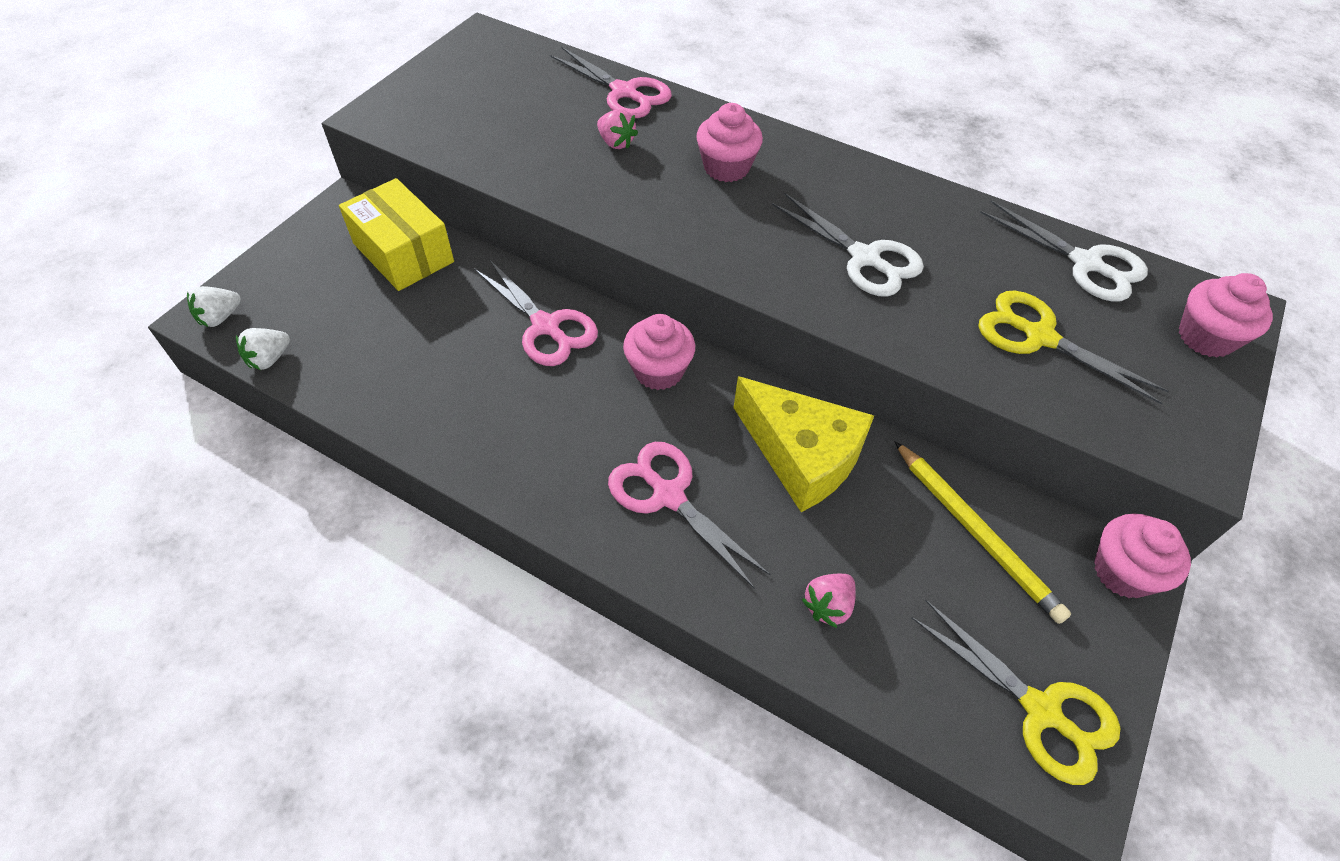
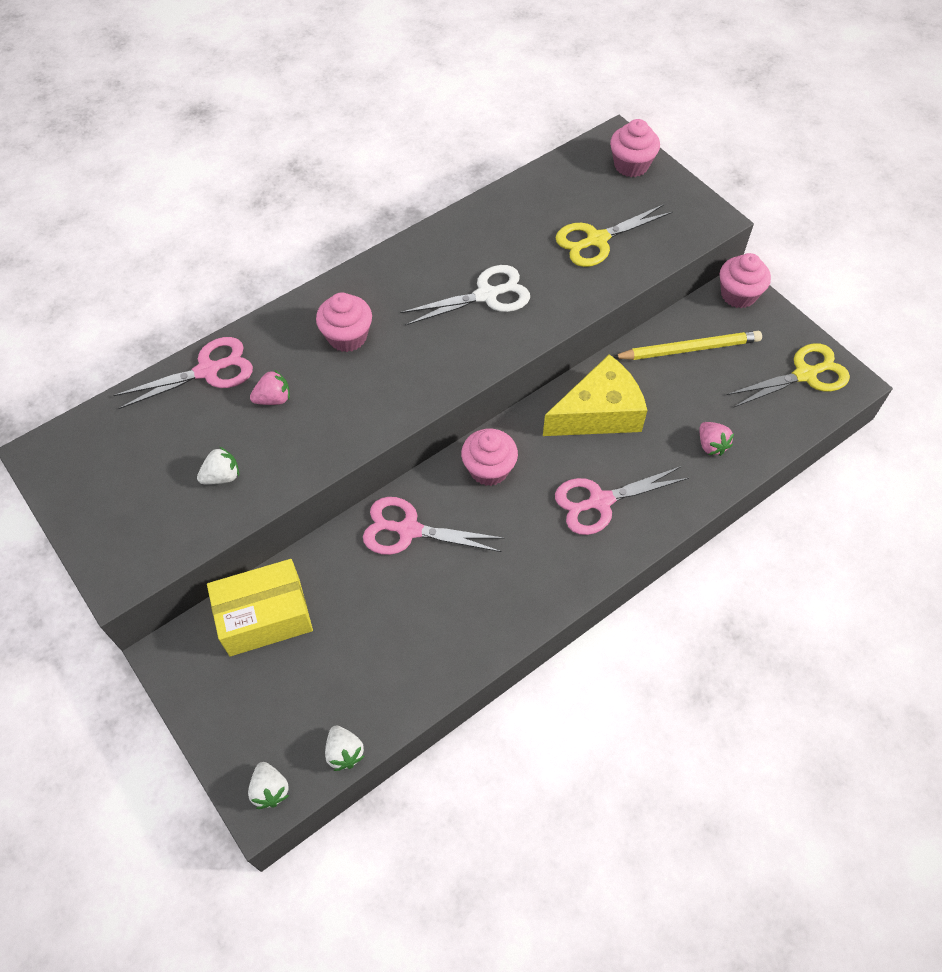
camera: 65 degrees left, 5 degrees up
pink scissors [474,259,598,366] -> pink scissors turned 150 degrees counterclockwise [363,497,504,555]
white scissors [980,201,1148,302] -> none
none -> white strawberry [197,447,239,484]

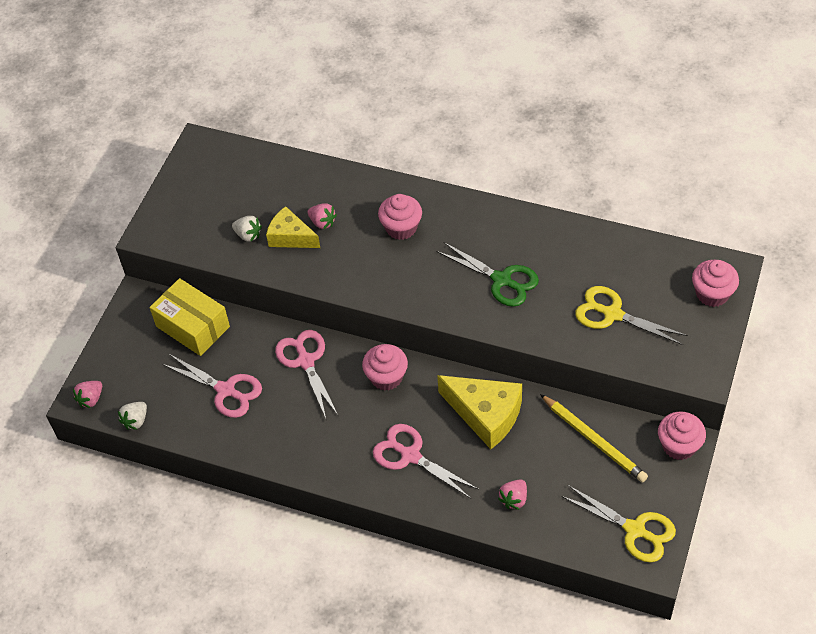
camera: 60 degrees right, 5 degrees down
pink scissors [113,337,253,409] -> pink scissors moved to [162,354,262,418]
white strawberry [248,762,289,809] -> pink strawberry [73,381,102,408]
white scissors [400,265,530,325] -> green scissors [436,242,539,307]
none -> yellow cheese [266,206,320,248]

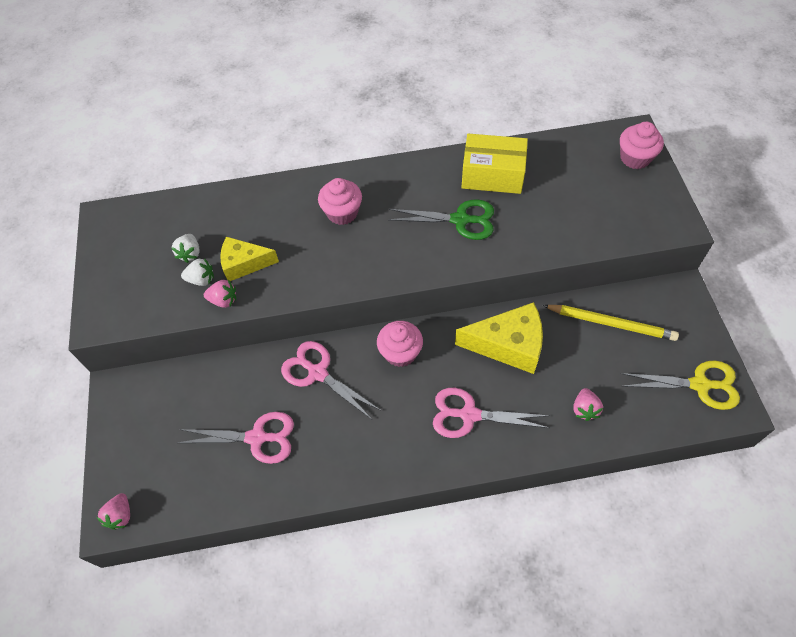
camera: 30 degrees left, 5 degrees up
white strawberry [118,402,147,430] -> white strawberry moved to [171,234,200,263]
yellow box [150,278,230,356] -> yellow box moved to [461,134,528,194]
pink strawberry [307,203,337,230] -> pink strawberry moved to [204,279,236,308]
yellow scissors [575,286,688,345] -> none
pink cupcake [658,411,706,460] -> none

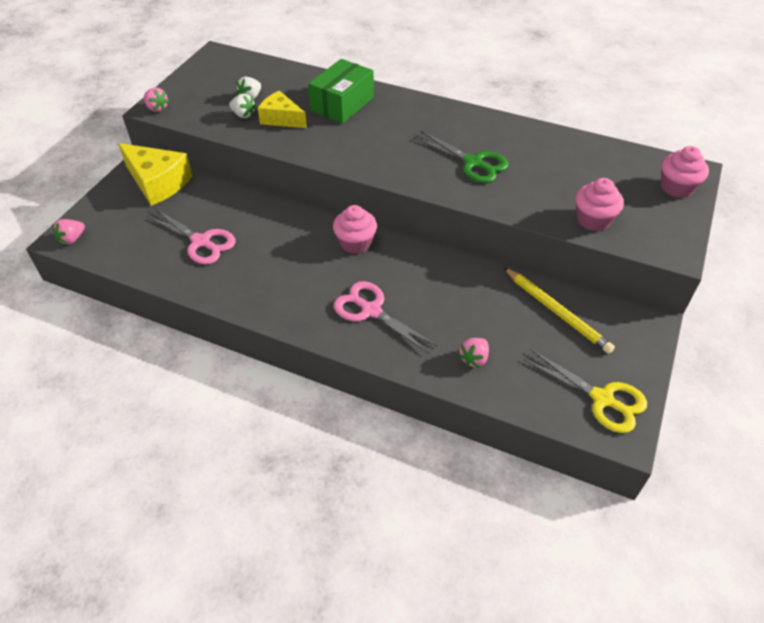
camera: 30 degrees right, 10 degrees down
pink strawberry [204,279,236,308] -> pink strawberry moved to [144,87,170,112]
pink scissors [281,341,380,419] -> none
pink cupcake [318,178,362,225] -> pink cupcake moved to [575,178,624,231]
yellow cheese [455,302,543,374] -> yellow cheese moved to [118,143,192,206]
yellow box [461,134,528,194] -> none
none -> green box [308,59,374,124]

